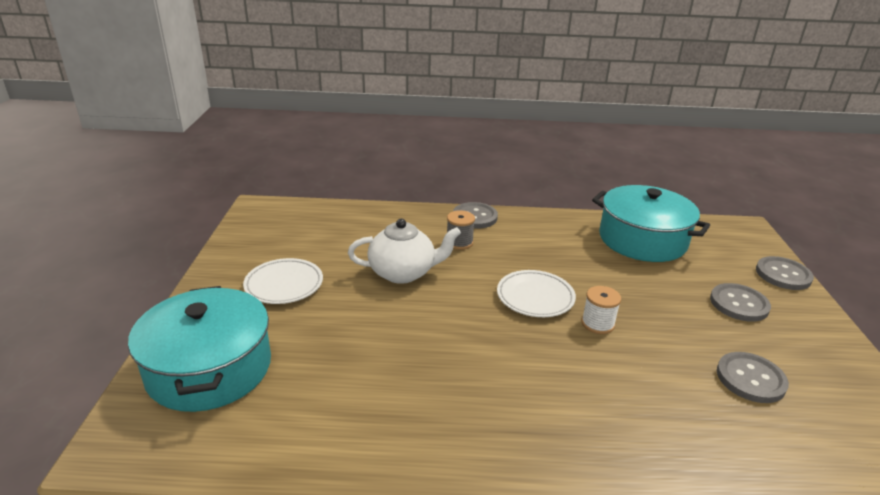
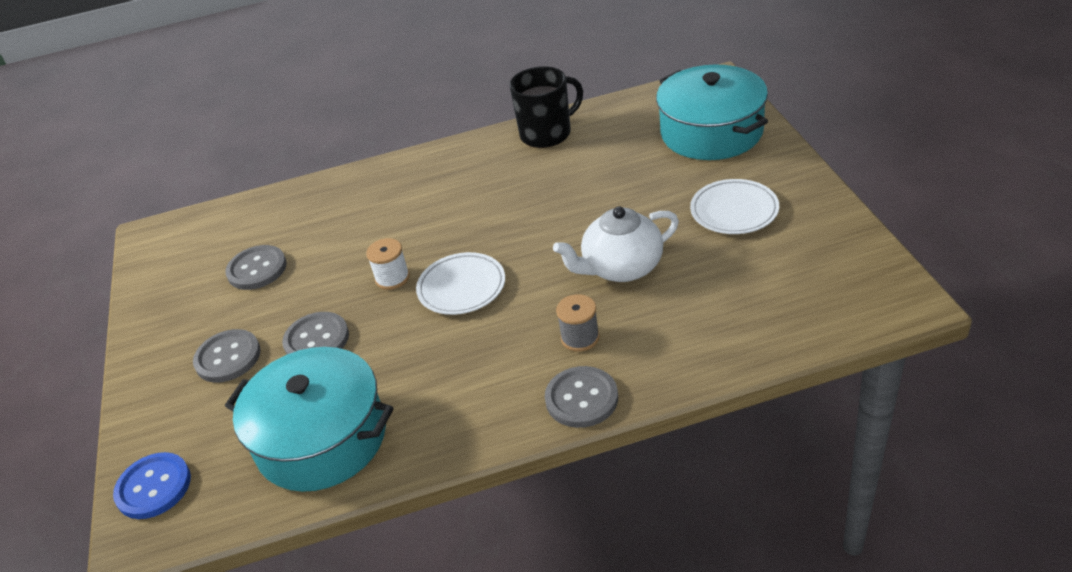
camera: 170 degrees right, 10 degrees up
grey button [756,256,814,290] -> grey button moved to [282,312,349,354]
none -> blue button [113,452,191,519]
none -> black mug [509,66,583,148]

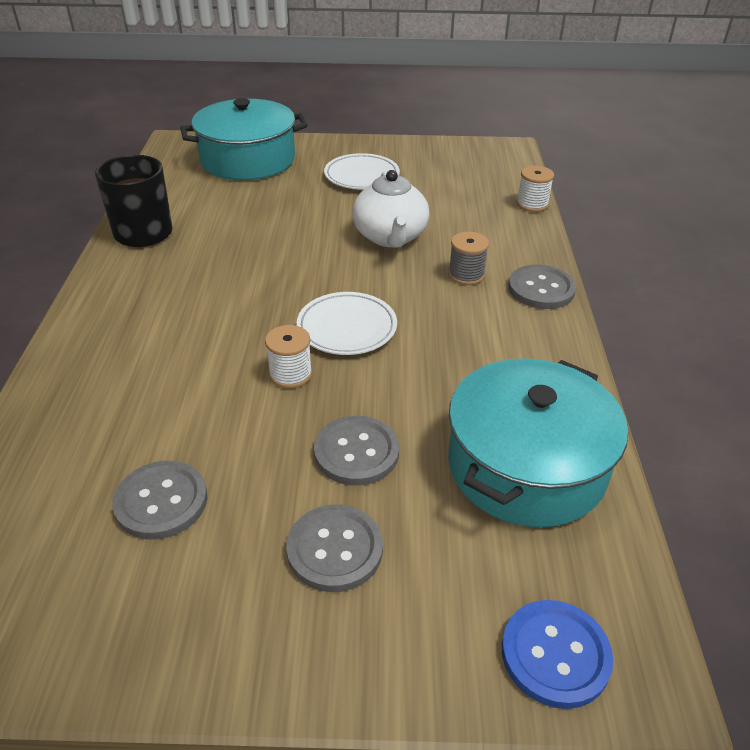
camera: 80 degrees left, 0 degrees up
none -> white spool [516,166,554,212]

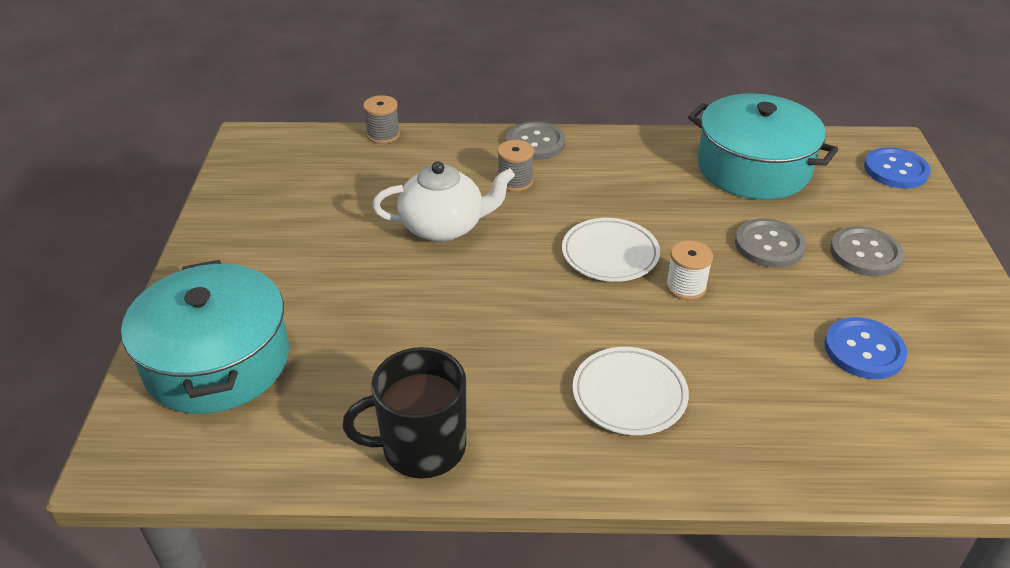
camera: 90 degrees left, 0 degrees up
grey button [112,461,207,540] -> blue button [824,317,907,379]
white plate [324,153,400,190] -> white plate moved to [573,347,689,435]
white spool [516,166,554,212] -> grey spool [363,95,400,144]

